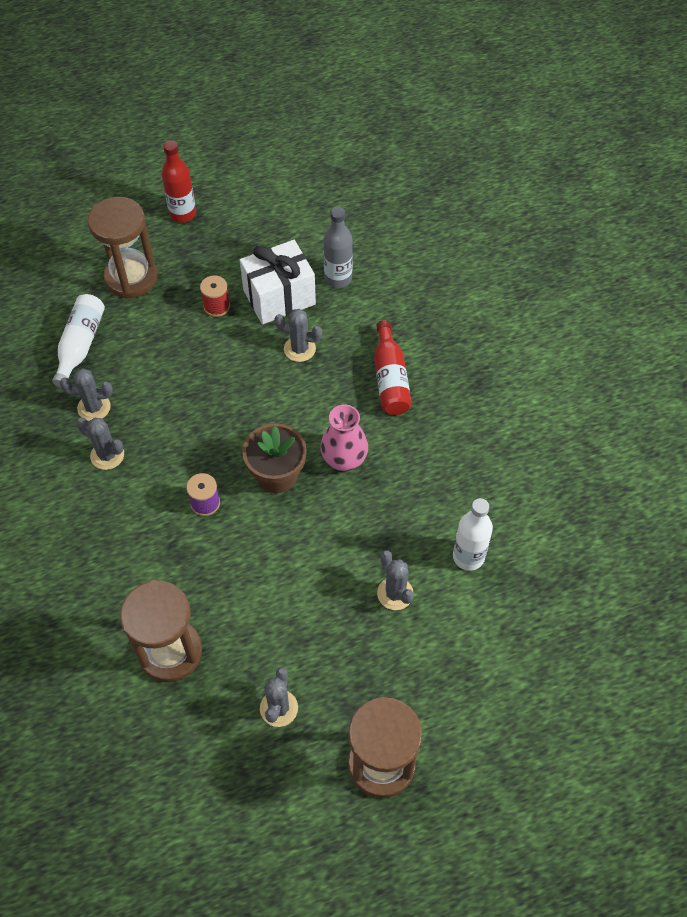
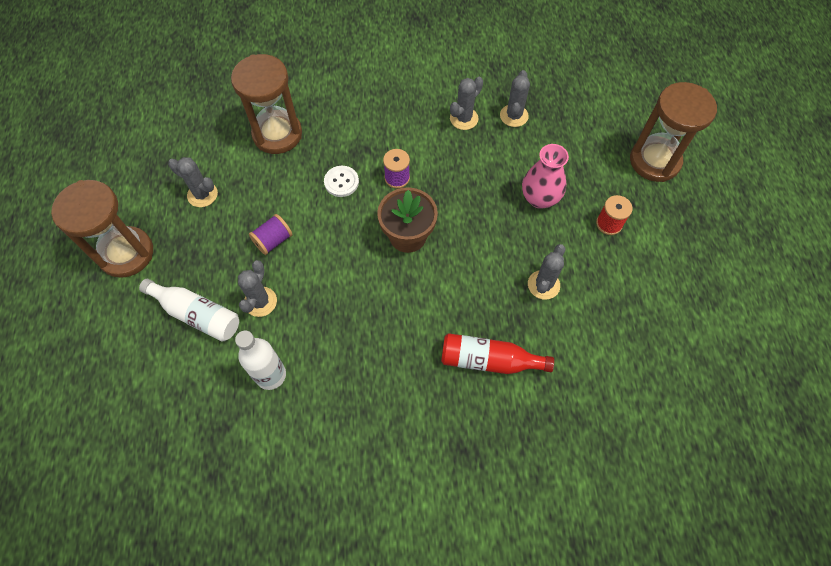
camera: 105 degrees right, 5 degrees up
white bottle [52,294,105,387] -> white bottle moved to [139,279,239,342]
red bottle [162,140,196,223] -> none
white gift [240,240,316,324] -> none
pink vase [320,404,368,471] -> pink vase moved to [522,144,569,209]
grey bottle [323,207,353,288] -> none
grey cactus [377,550,414,610] -> grey cactus turned 60 degrees counterclockwise [238,260,277,317]
none -> purple spool [249,214,293,255]
none -> white button [324,166,359,197]

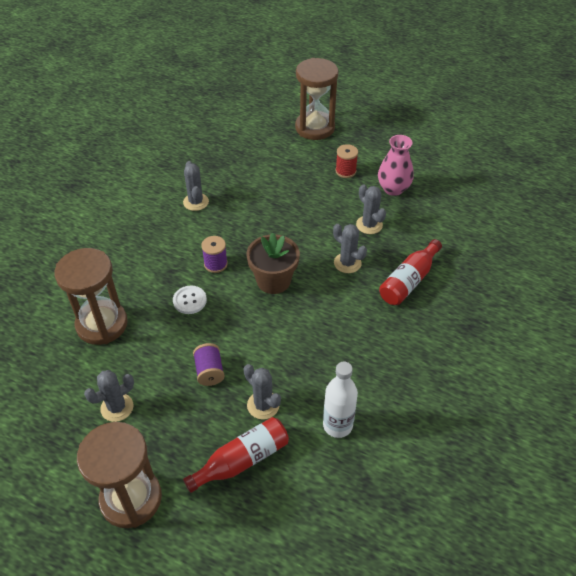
camera: 60 degrees left, 15 degrees down
white bottle [139,279,239,342] -> red bottle [183,417,289,493]
grey cactus [500,70,530,127] -> grey cactus moved to [333,224,367,273]
pink vase [522,144,569,209] -> pink vase moved to [378,135,414,196]

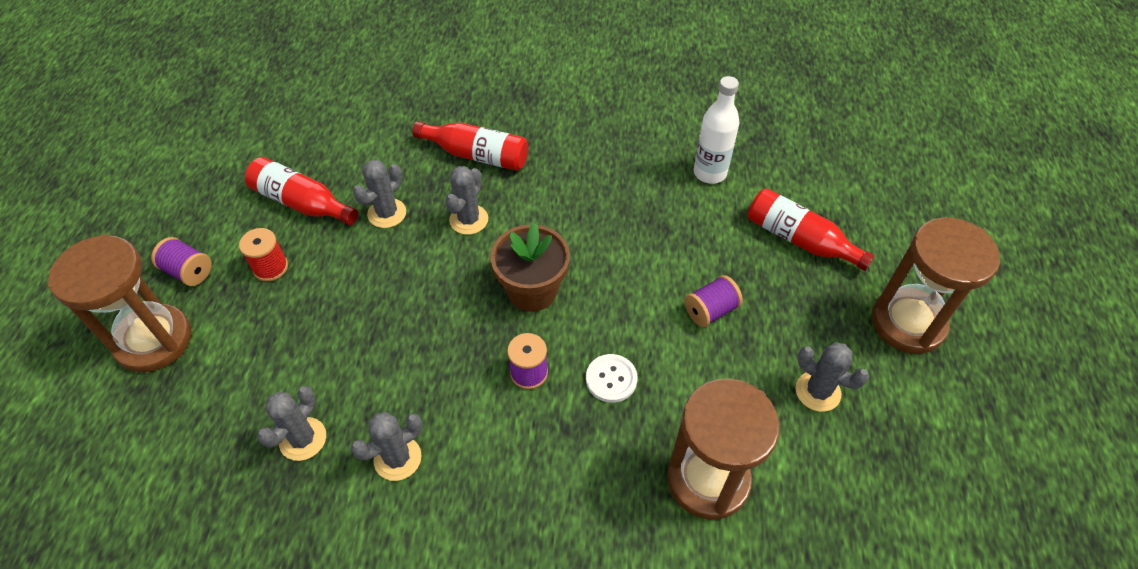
camera: 110 degrees left, 5 degrees up
grey cactus [243,364,281,419] -> grey cactus moved to [257,386,326,461]
pink vase [378,135,414,196] -> red bottle [245,157,358,225]
none -> purple spool [151,237,212,286]

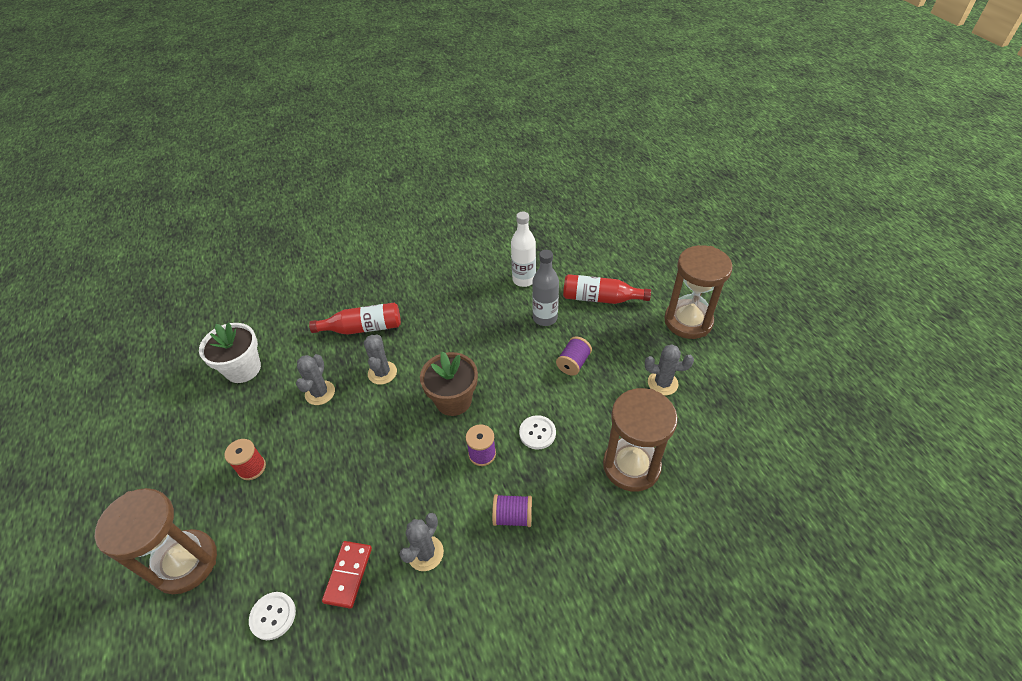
camera: 25 degrees left, 5 degrees down
purple spool [151,237,212,286] -> purple spool moved to [492,494,532,527]
red bottle [245,157,358,225] -> none
grey cactus [257,386,326,461] -> red domino [322,541,372,609]
none -> white flower pot [199,322,261,383]
none -> white button [249,592,296,640]
none -> grey bottle [532,250,559,326]

